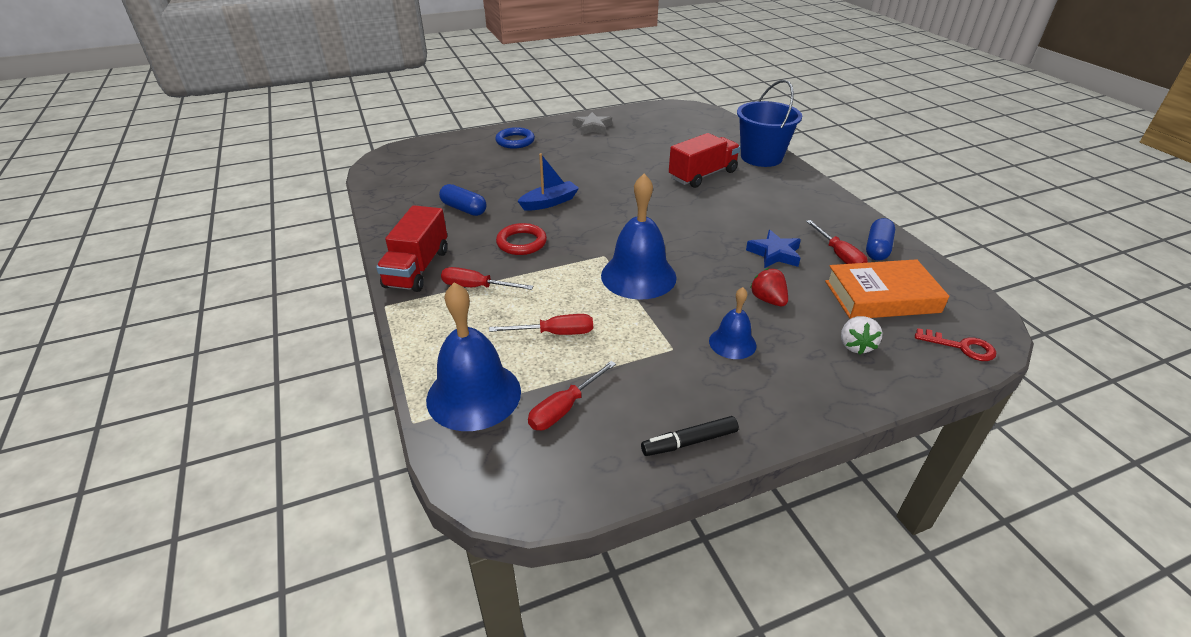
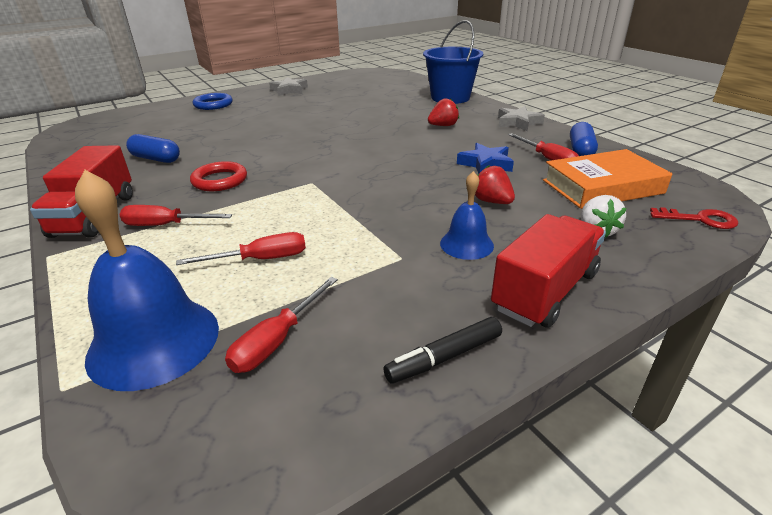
camera: 10 degrees left, 5 degrees down
blue boat [518,153,579,211] -> none
blue bell [601,174,677,300] -> none
red truck [669,133,741,188] -> red truck moved to [491,214,606,328]
none -> red strawberry [428,98,459,126]
none -> grey star [498,106,545,132]

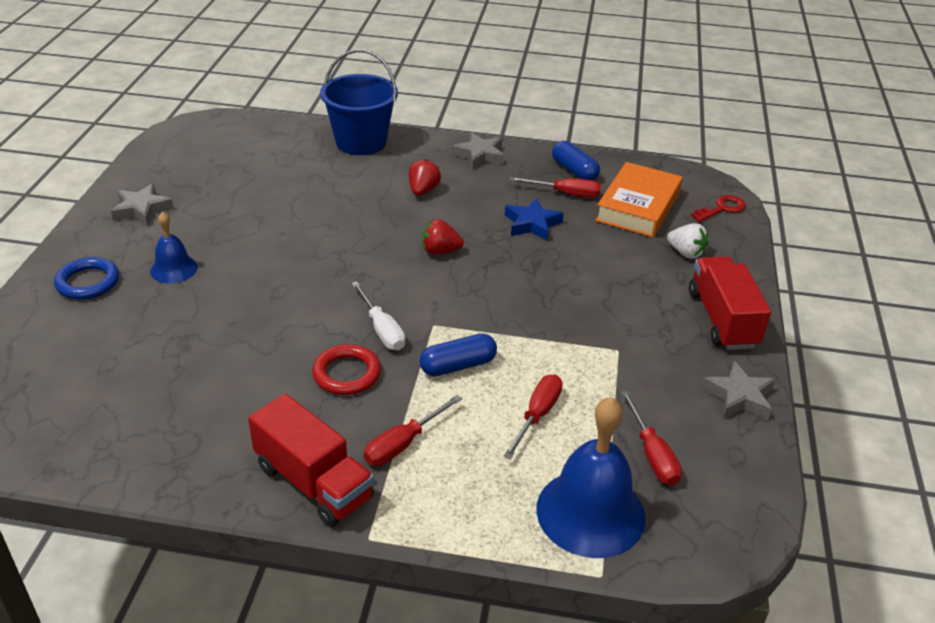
camera: 50 degrees left, 5 degrees up
blue capsule [126,134,180,163] -> blue capsule moved to [419,333,497,376]
black marker [383,317,502,384] -> grey star [701,361,775,419]
blue bell [440,171,494,260] -> blue bell moved to [150,212,198,283]
red strawberry [475,165,515,204] -> red strawberry moved to [422,219,464,255]
none -> white screwdriver [351,281,405,350]

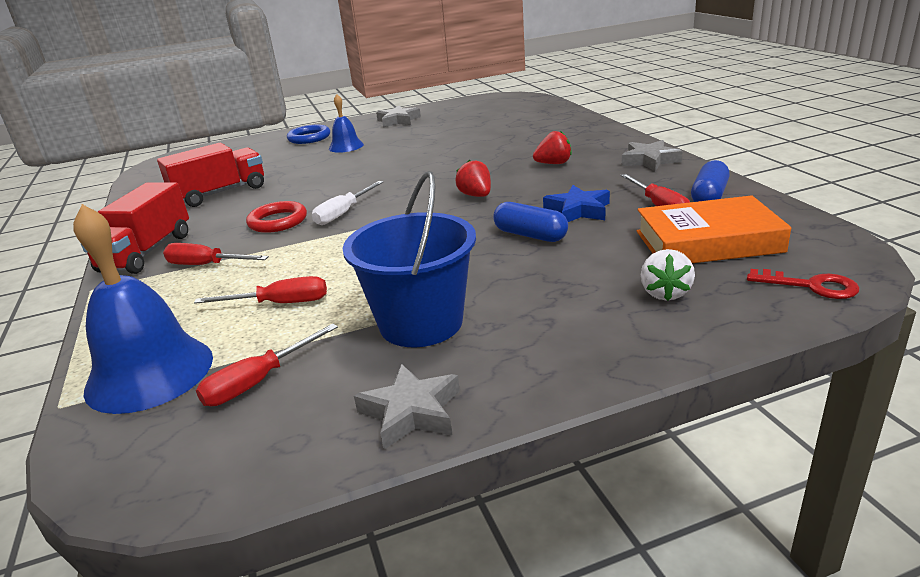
camera: 65 degrees right, 10 degrees down
blue bucket [320,49,398,155] -> blue bucket moved to [342,171,476,347]
blue capsule [419,333,497,376] -> blue capsule moved to [493,202,568,242]
red truck [689,257,771,350] -> red truck moved to [157,143,264,207]

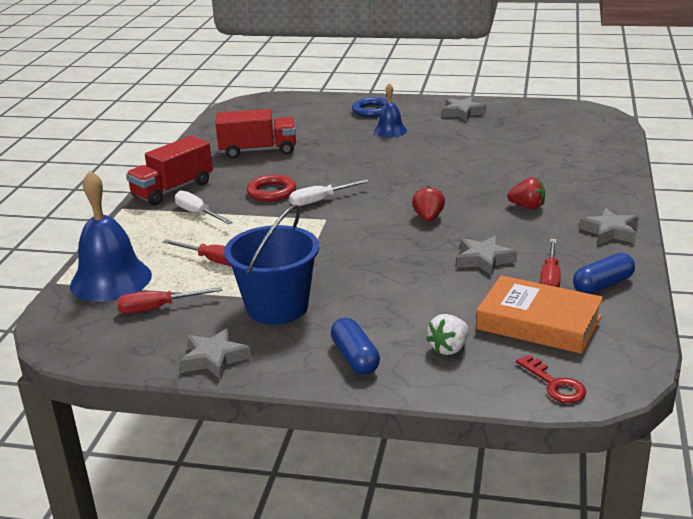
camera: 30 degrees right, 0 degrees up
red screwdriver [163,243,269,265] -> white screwdriver [175,191,233,224]
blue capsule [493,202,568,242] -> blue capsule moved to [331,318,380,375]
blue star [543,185,610,222] -> grey star [457,235,517,276]

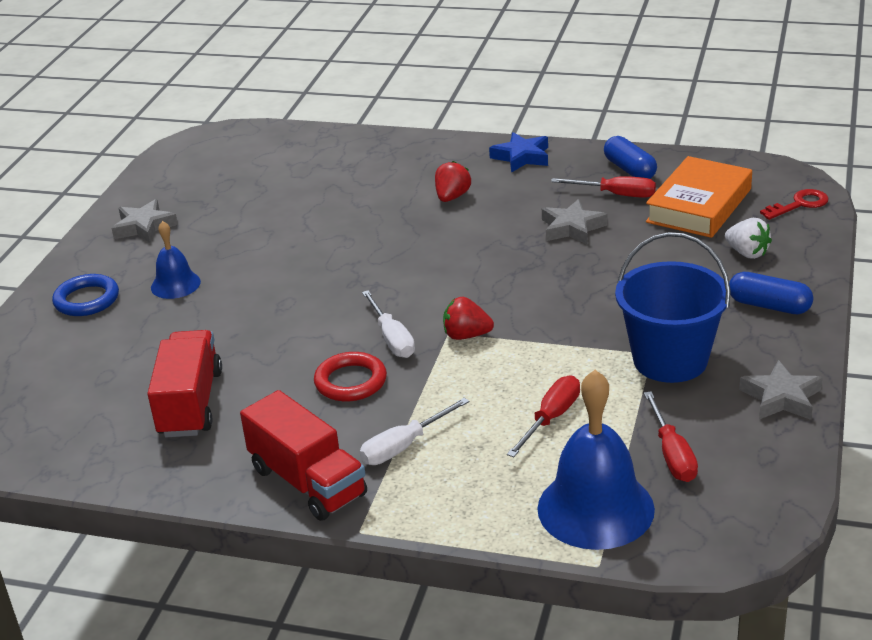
camera: 85 degrees left, 5 degrees up
blue capsule [331,318,380,375] -> blue capsule turned 45 degrees clockwise [729,272,813,314]
red strawberry [412,186,445,222] -> red strawberry moved to [443,297,494,340]
grey star [579,208,639,245] -> blue star [489,132,548,173]

